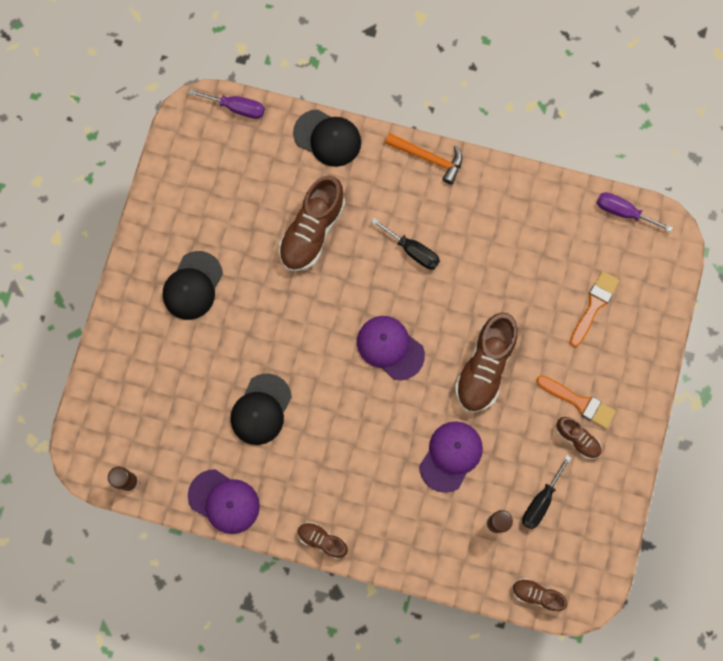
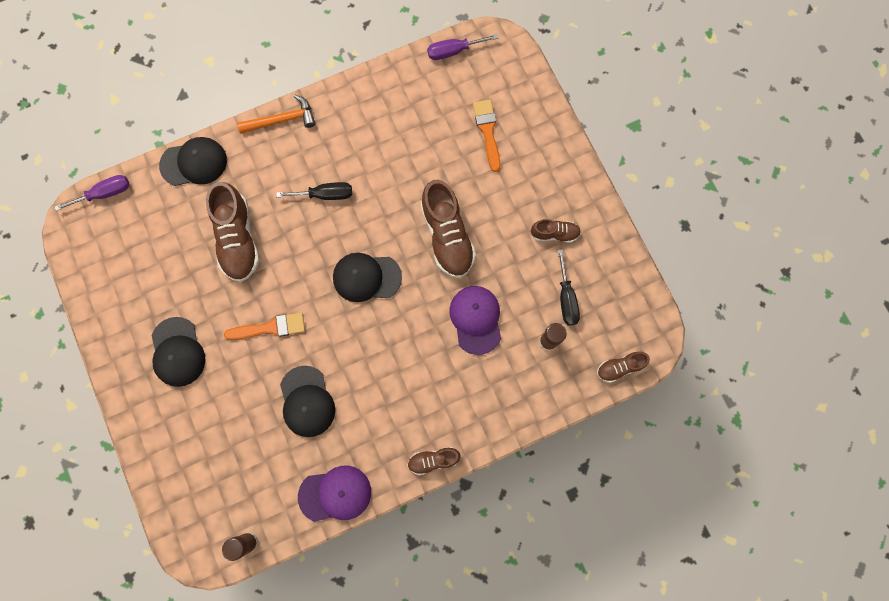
camera: 40 degrees left, 0 degrees up
purple cap [357,316,425,380] -> black cap [333,253,402,302]
orange brush [536,375,616,429] -> orange brush moved to [224,313,305,340]

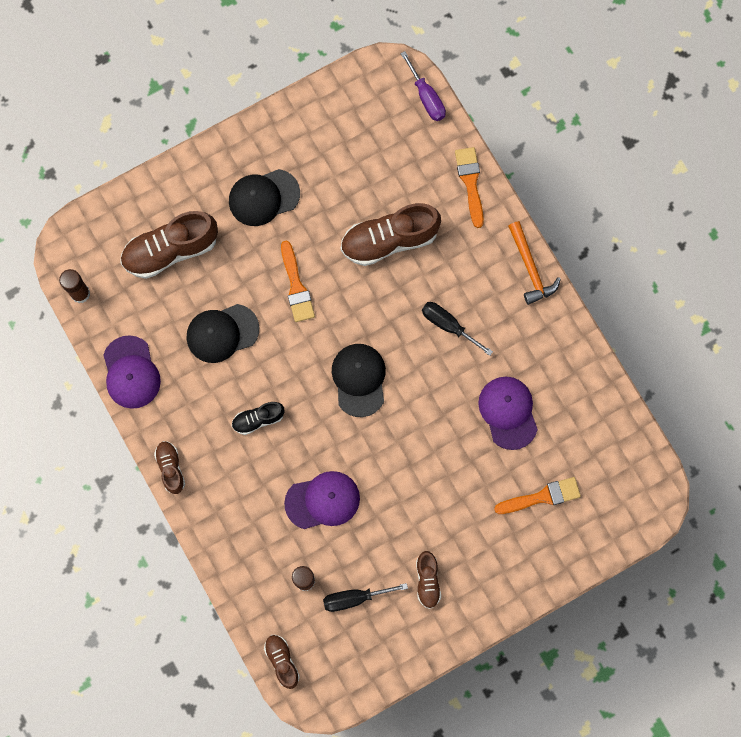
camera: 85 degrees right, 0 degrees up
black cap [159,137,227,186] -> orange brush [455,147,484,228]
black screwdriver [276,182,352,200] -> black screwdriver turned 135 degrees clockwise [422,302,493,356]
brown shoe [421,180,476,278] -> brown shoe moved to [120,211,218,279]
purple screwdriver [427,34,498,60] -> none
none -> black shoe [232,402,285,435]
none -> purple cap [478,377,538,450]

